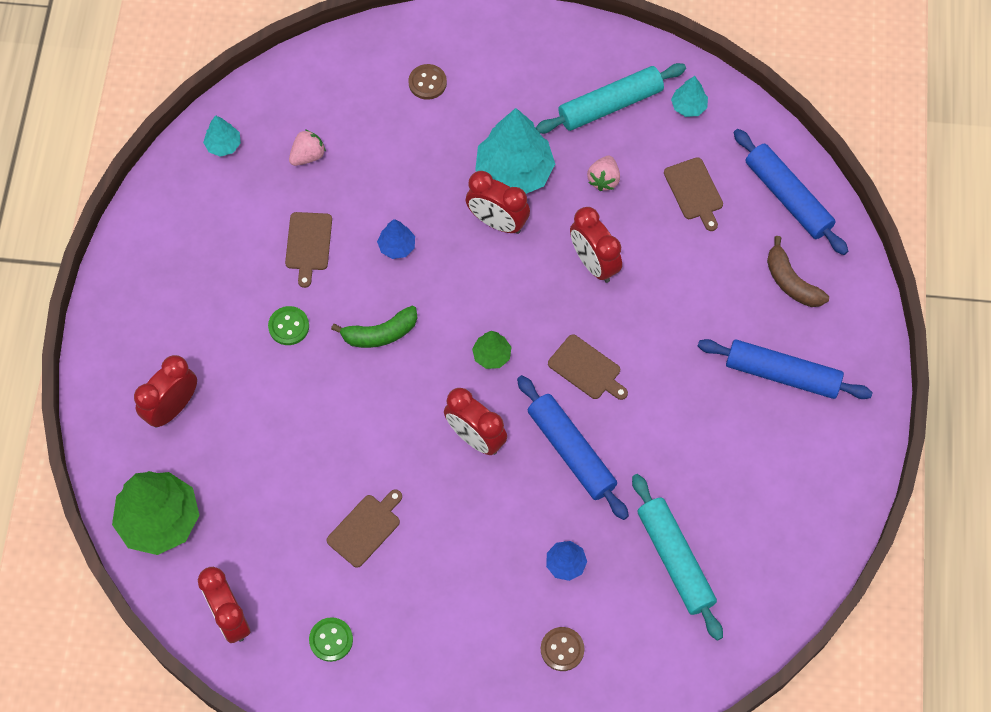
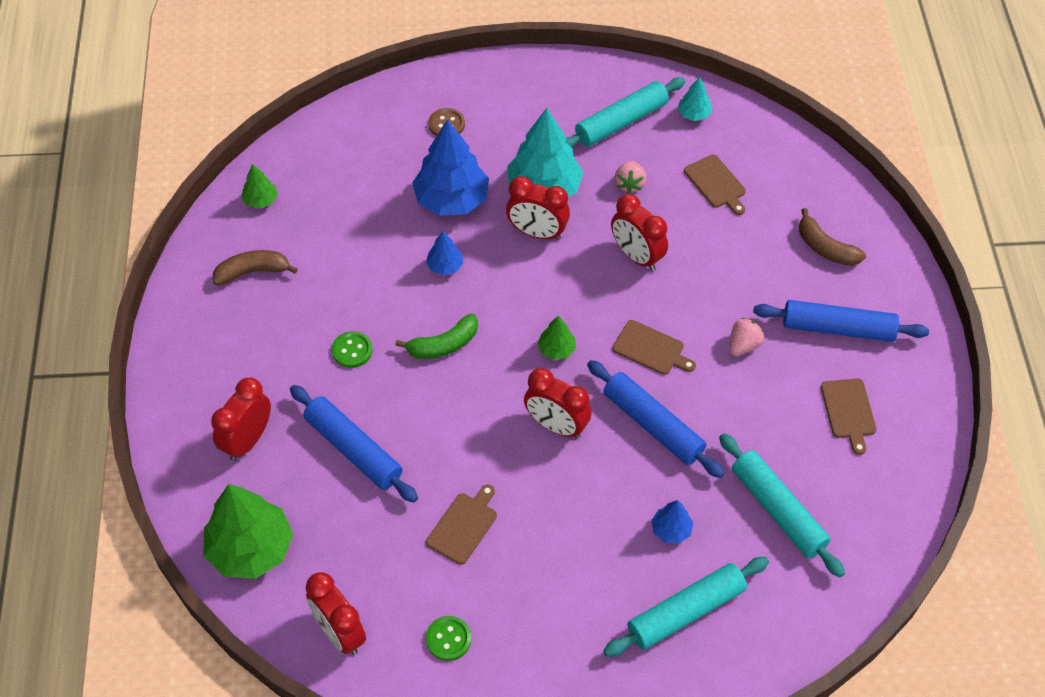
camera: 10 degrees left, 10 degrees down
turquoise tree [203,115,241,157] -> green tree [241,164,278,208]
brown cutting board [285,212,332,288] -> brown cutting board moved to [821,378,877,455]
pink strawberry [289,129,326,166] -> pink strawberry moved to [730,318,764,356]
brown button [541,627,584,671] -> turquoise rolling pin [603,557,769,657]
blue rolling pin [734,129,848,255] -> blue rolling pin moved to [290,385,418,503]
none -> brown banana [213,250,298,285]
none -> blue tree [412,119,489,216]

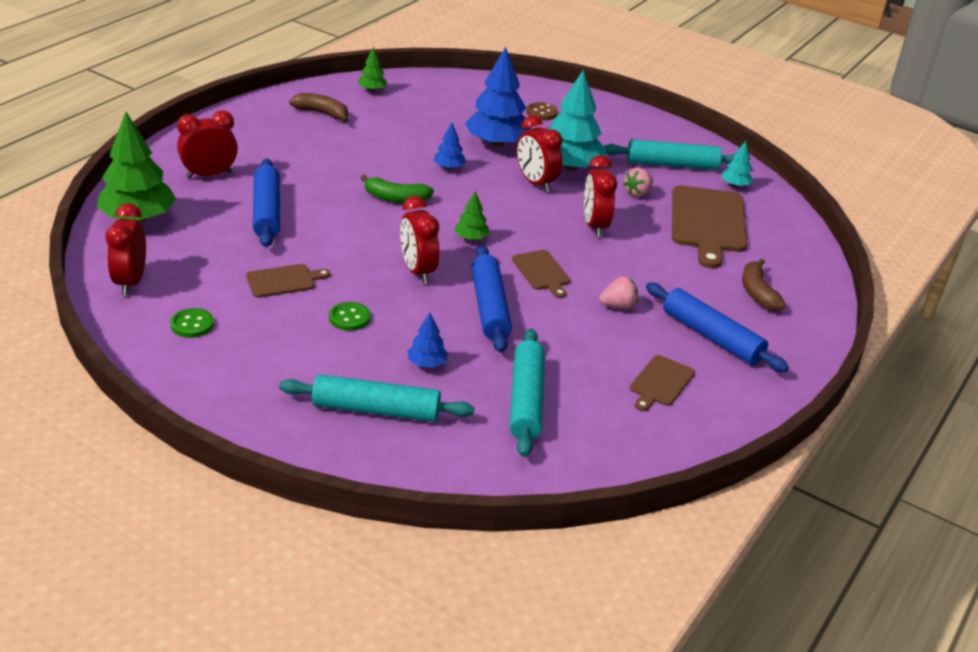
camera: 35 degrees right, 20 degrees down
green button [332,331,373,368] -> green button moved to [329,302,371,331]
brown cutting board [684,155,746,215] -> brown cutting board [672,185,747,268], size x1.93

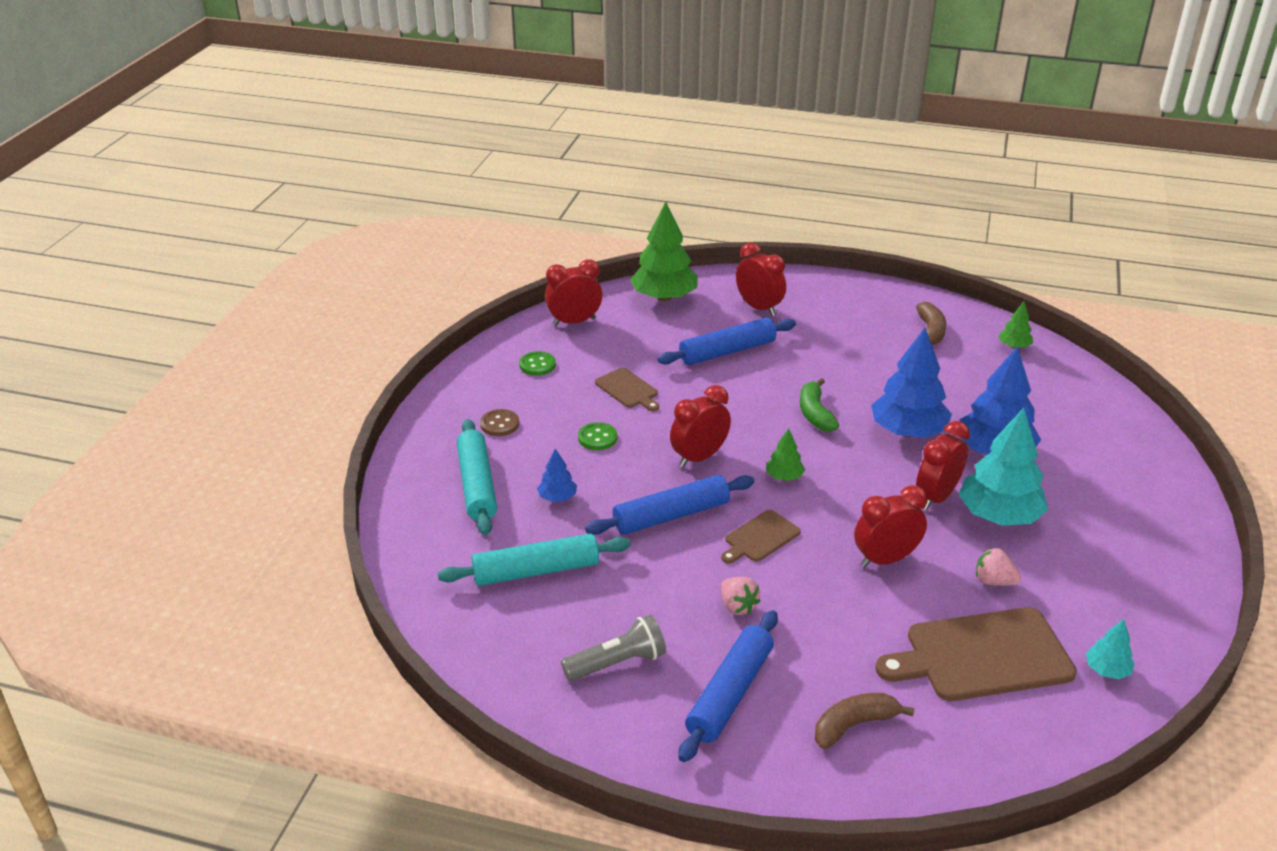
camera: 75 degrees right, 0 degrees up
blue tree [433,123,466,169] -> blue tree [871,328,952,438], size x2.11
brown button [526,102,558,120] -> brown button moved to [480,409,519,436]
turquoise rolling pin [604,139,734,170] -> none
brown cutting board [630,355,695,411] -> grey flashlight [561,614,666,681]

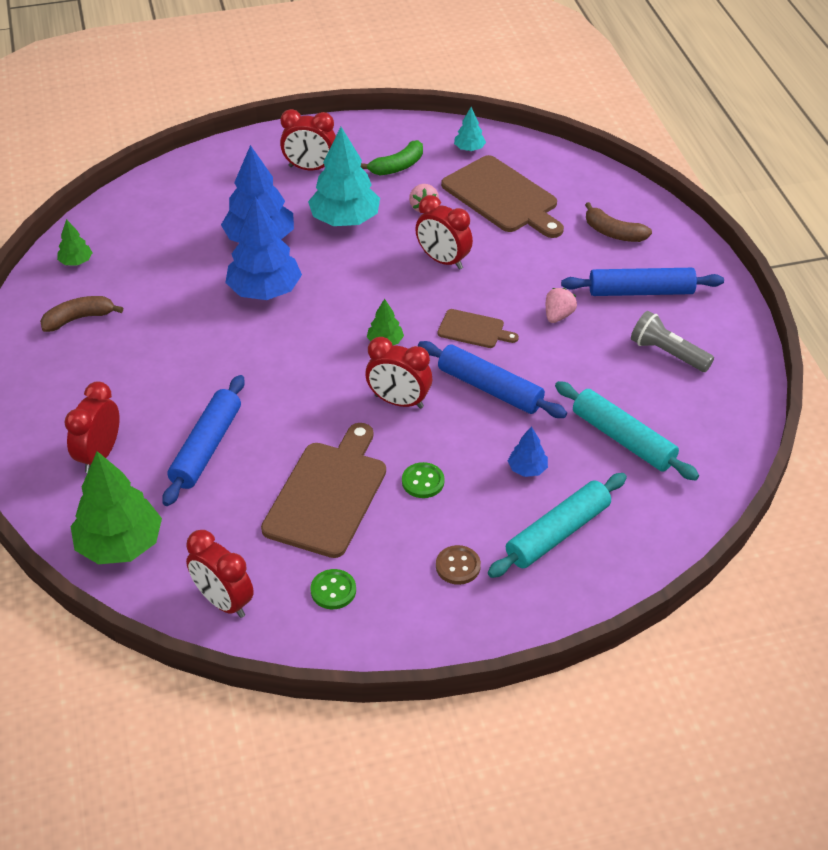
camera: 120 degrees left, 10 degrees up
brown cutting board [595,368,659,411] -> brown cutting board [261,423,386,558], size x1.93
blue rolling pin [658,318,796,365] -> blue rolling pin turned 75 degrees clockwise [162,375,245,506]
green banana [800,378,839,432] -> green banana moved to [361,140,423,175]
red clock [916,421,970,510] -> red clock moved to [280,109,336,170]

